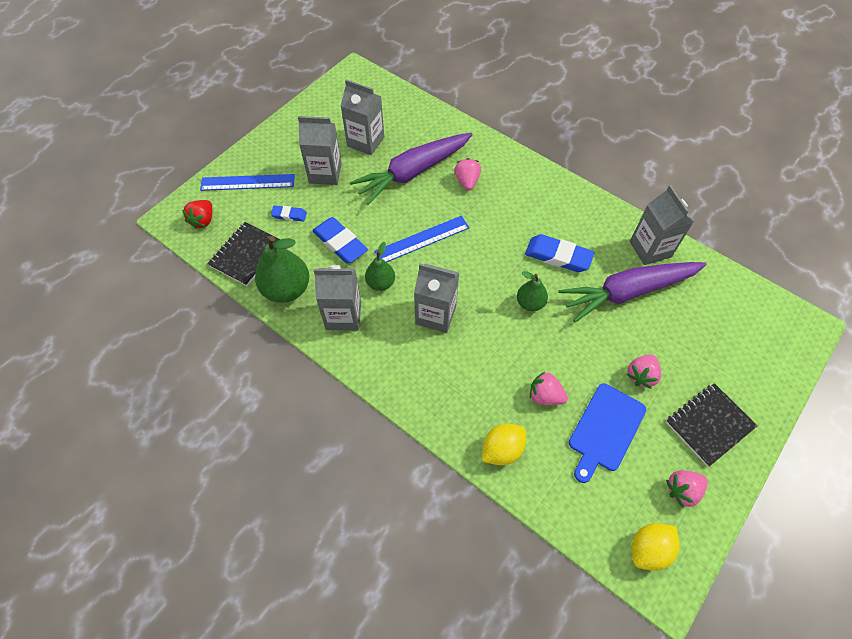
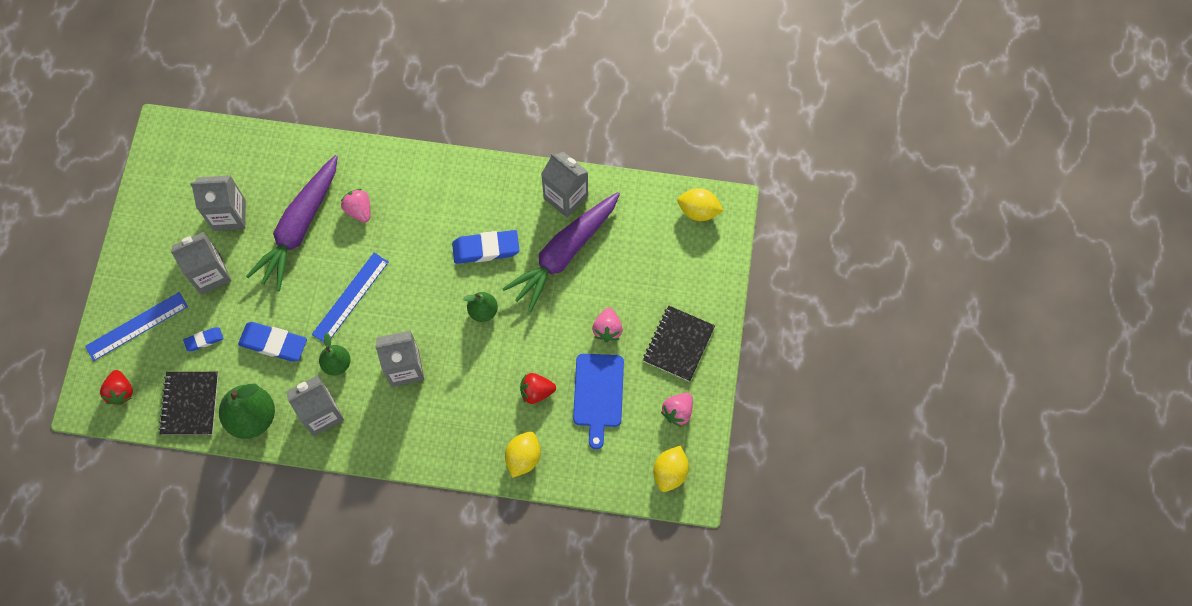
camera: 30 degrees left, 10 degrees up
pink strawberry [530,372,568,405] -> red strawberry [520,373,556,404]
none -> yellow lemon [678,188,724,221]

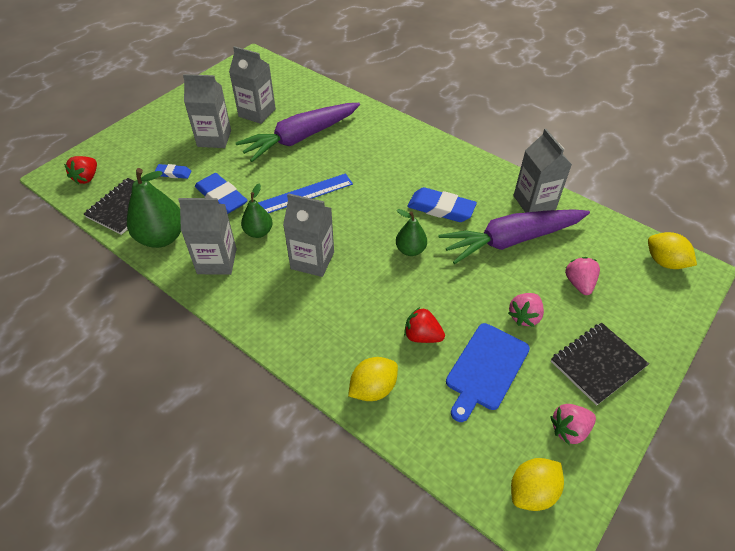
camera: 30 degrees right, 20 degrees down
blue ruler [85,292,188,361] -> none
pink strawberry [341,189,370,223] -> pink strawberry moved to [565,257,600,295]

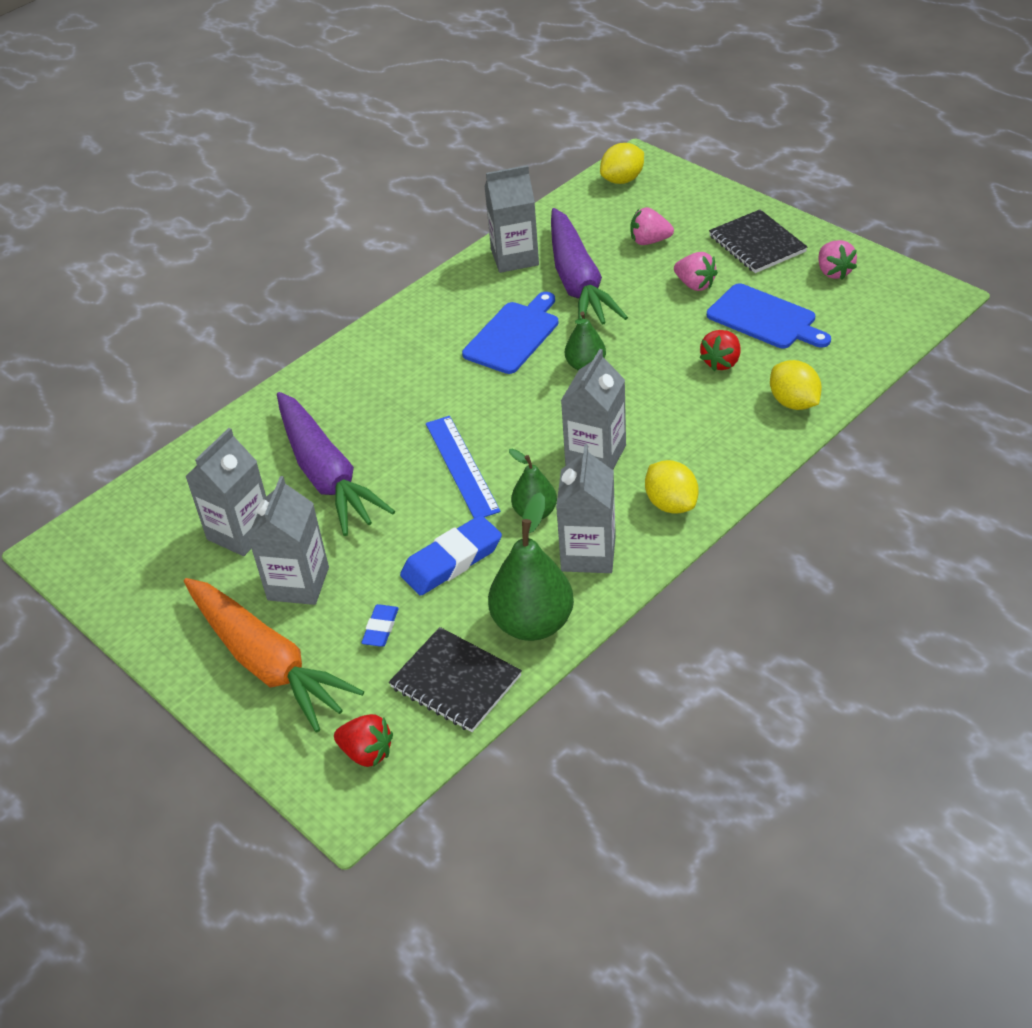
camera: 80 degrees left, 5 degrees down
blue eraser [407,187,477,222] -> blue cutting board [462,292,559,374]
yellow lemon [511,458,564,511] -> yellow lemon moved to [645,460,699,514]
none -> orange carrot [184,578,365,732]

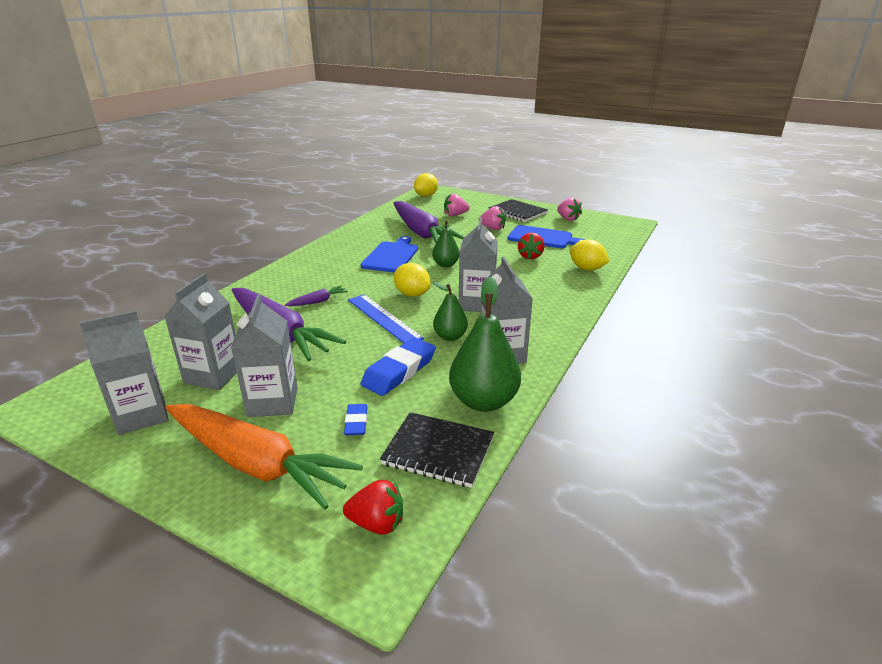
camera: 20 degrees left, 15 degrees down
grey carton [484,165,539,273] -> grey carton moved to [80,310,169,435]
yellow lemon [645,460,699,514] -> yellow lemon moved to [394,263,430,297]
none -> purple carrot [285,286,348,306]

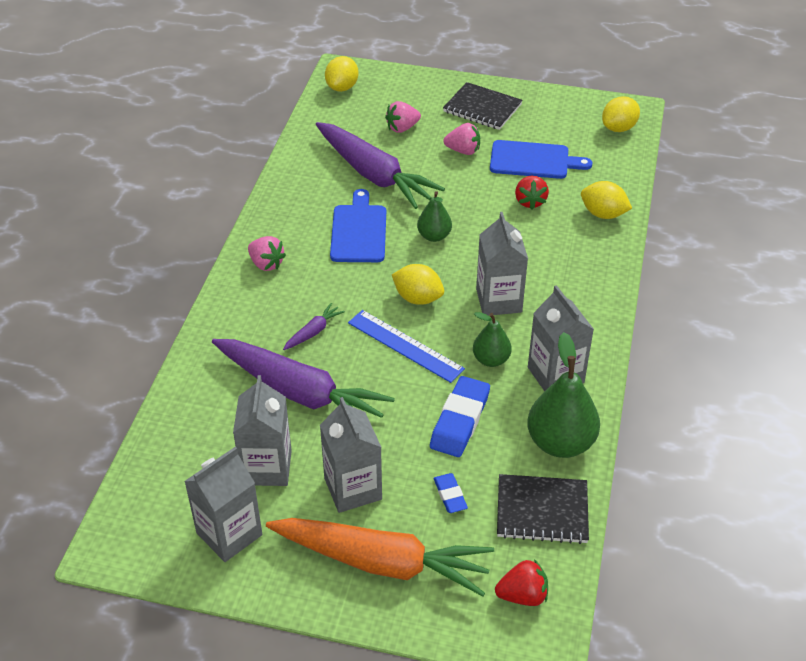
camera: 15 degrees left, 15 degrees up
pink strawberry [557,198,582,221] -> pink strawberry moved to [248,236,286,271]
none -> yellow lemon [602,96,640,132]

